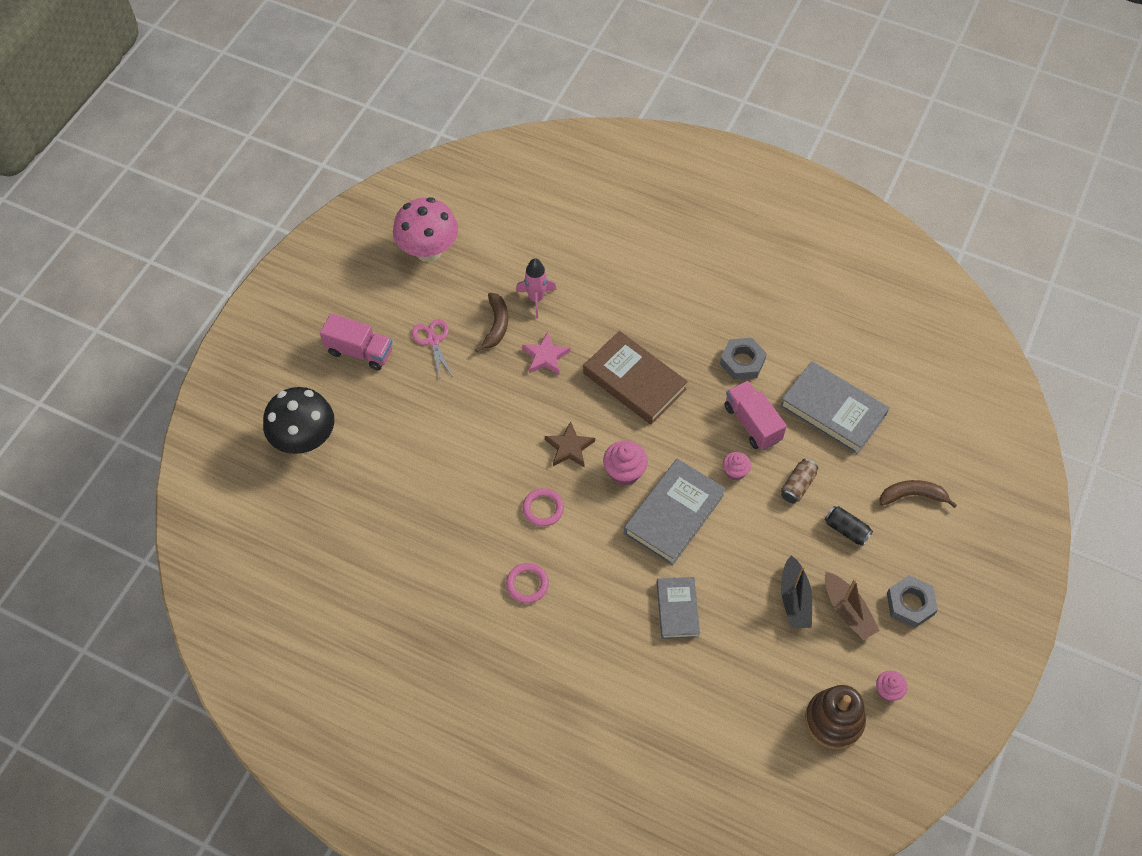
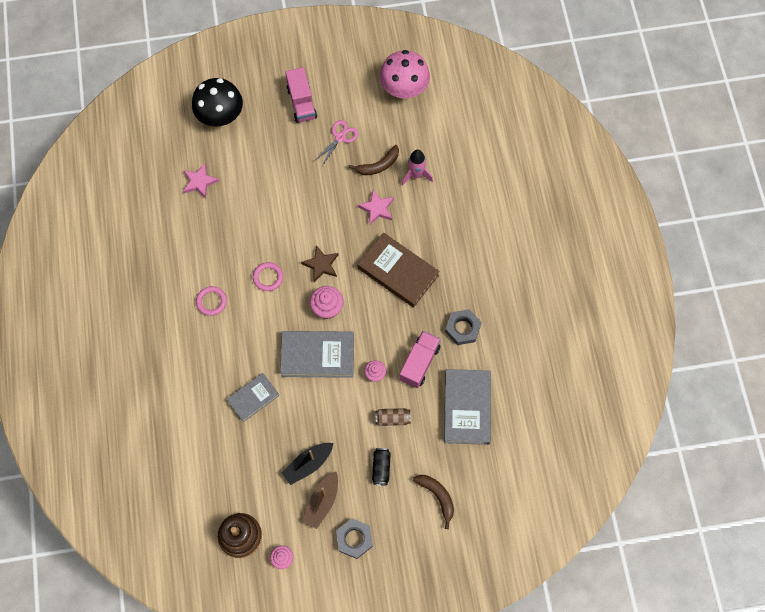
camera: 55 degrees right, 10 degrees up
brown book [583,331,688,425] -> brown book turned 60 degrees counterclockwise [358,233,439,308]
none -> pink star [183,163,219,198]

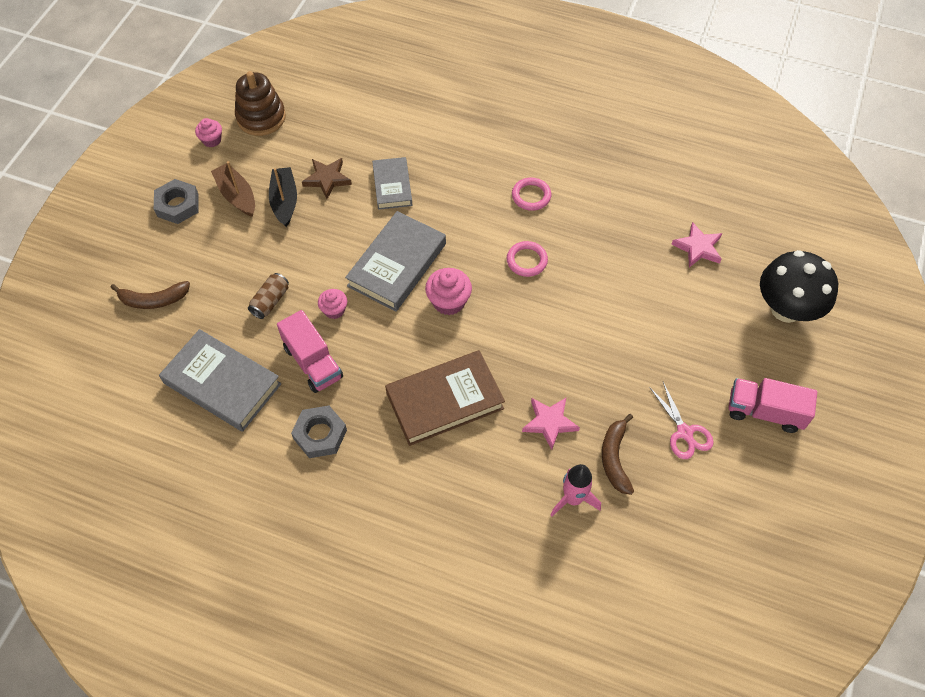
camera: 120 degrees right, 10 degrees down
brown star [301,245,338,282] -> brown star moved to [302,158,352,199]
black can [372,448,391,486] -> none
pink mushroom [380,50,430,99] -> none

